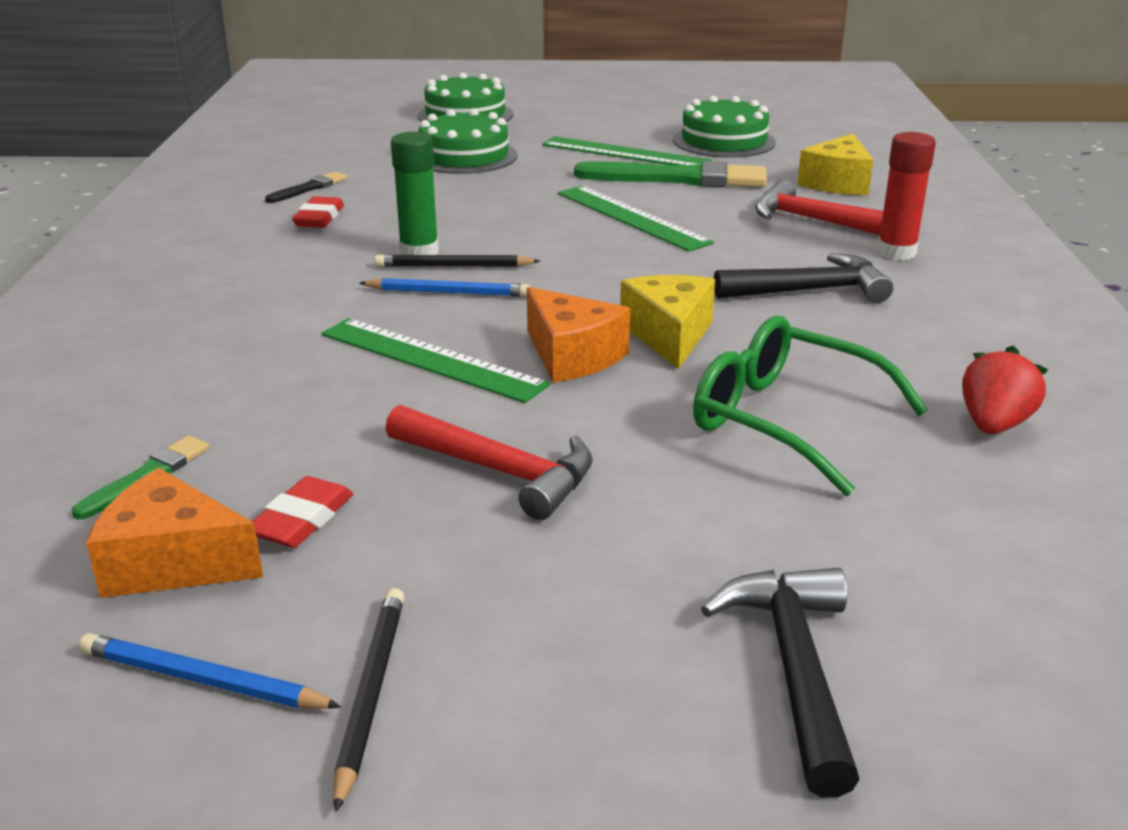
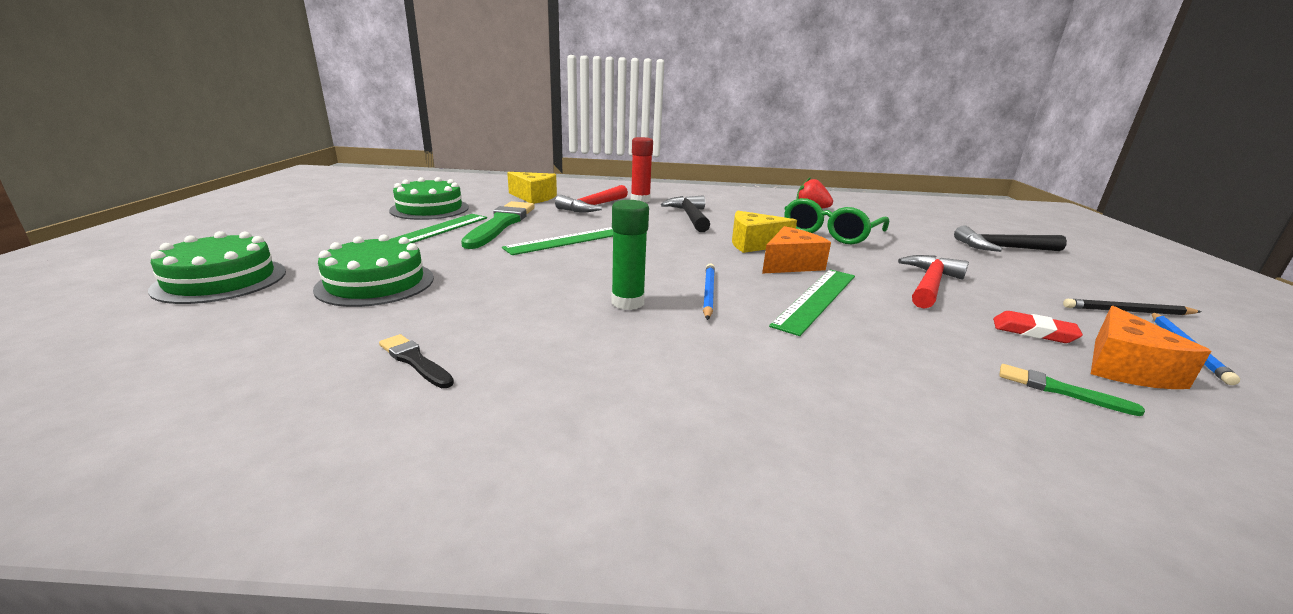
camera: 90 degrees left, 5 degrees down
red eraser [292,196,344,228] -> none
black pencil [375,254,540,267] -> none

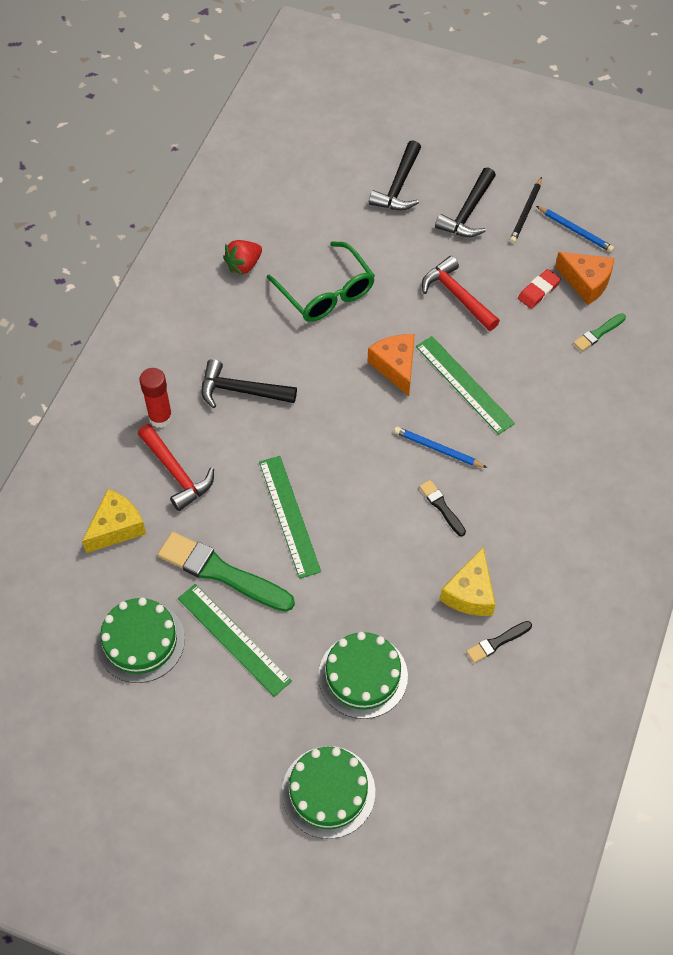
camera: 70 degrees left, 35 degrees up
green glue stick [611,200,649,310] -> black brush [419,480,466,536]
yellow cheese [732,211,797,253] -> yellow cheese moved to [440,547,496,616]
none -> black hammer [435,167,496,237]

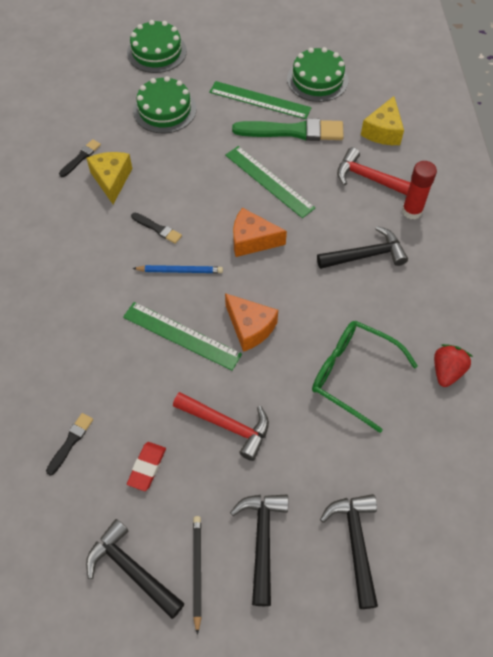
camera: 155 degrees right, 0 degrees up
blue pencil [536,206,614,252] -> black hammer [86,519,185,619]
orange cheese [555,252,615,305] -> orange cheese moved to [233,208,287,257]
green brush [573,313,626,351] -> black brush [46,413,93,475]

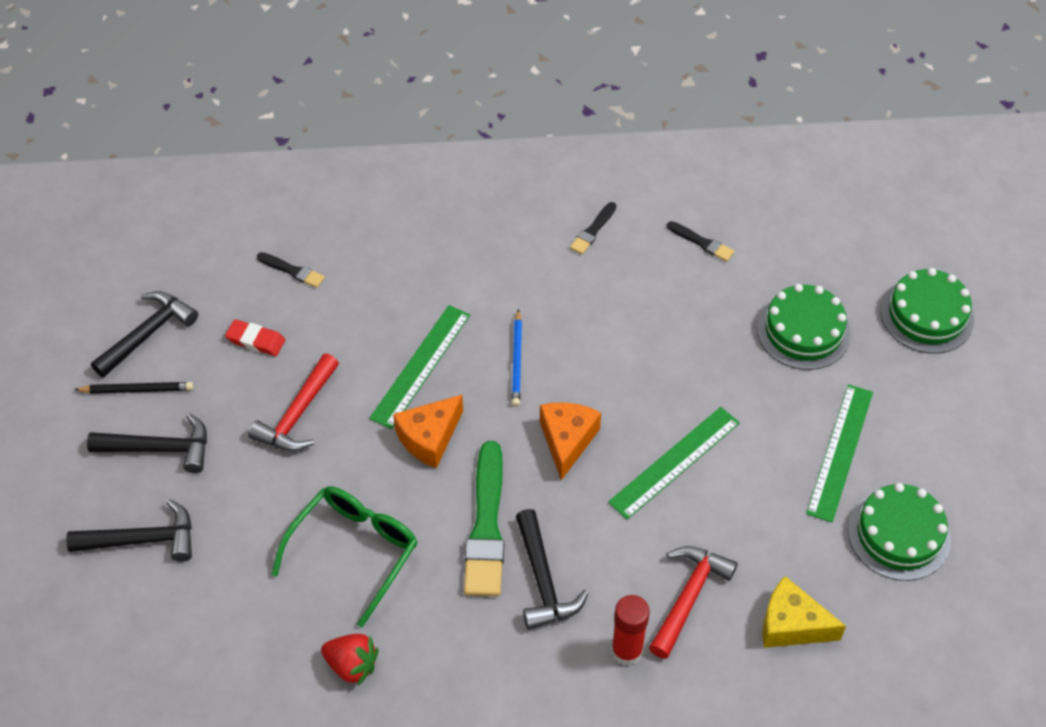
camera: 90 degrees right, 5 degrees down
yellow cheese [86,152,132,204] -> none
black brush [131,213,182,244] -> black brush moved to [570,202,616,254]
green brush [232,118,344,141] -> green brush moved to [464,441,504,597]

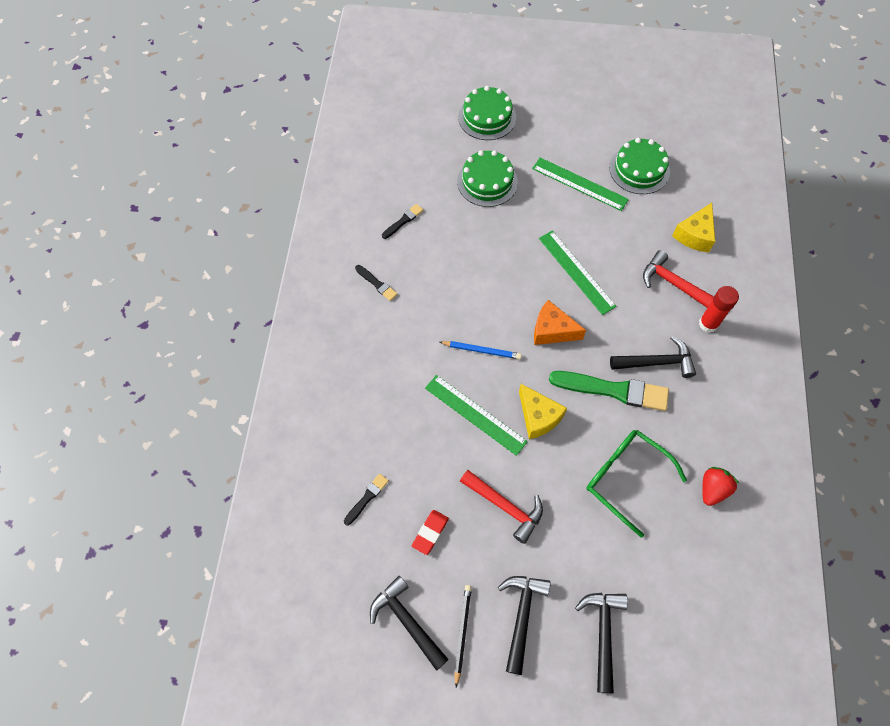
camera: 80 degrees left, 10 degrees up
orange cheese [393,395,463,468] -> yellow cheese [519,384,567,439]

